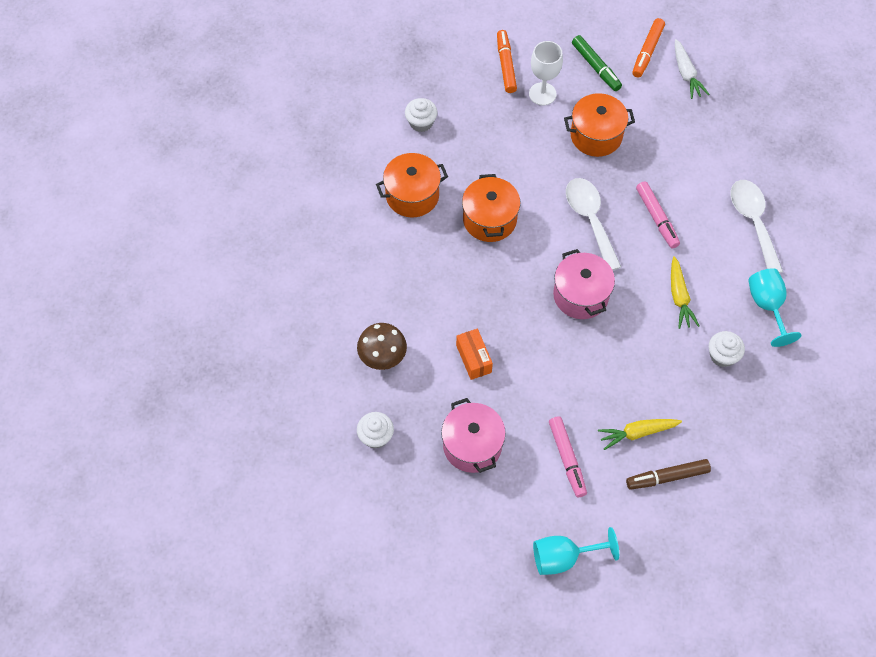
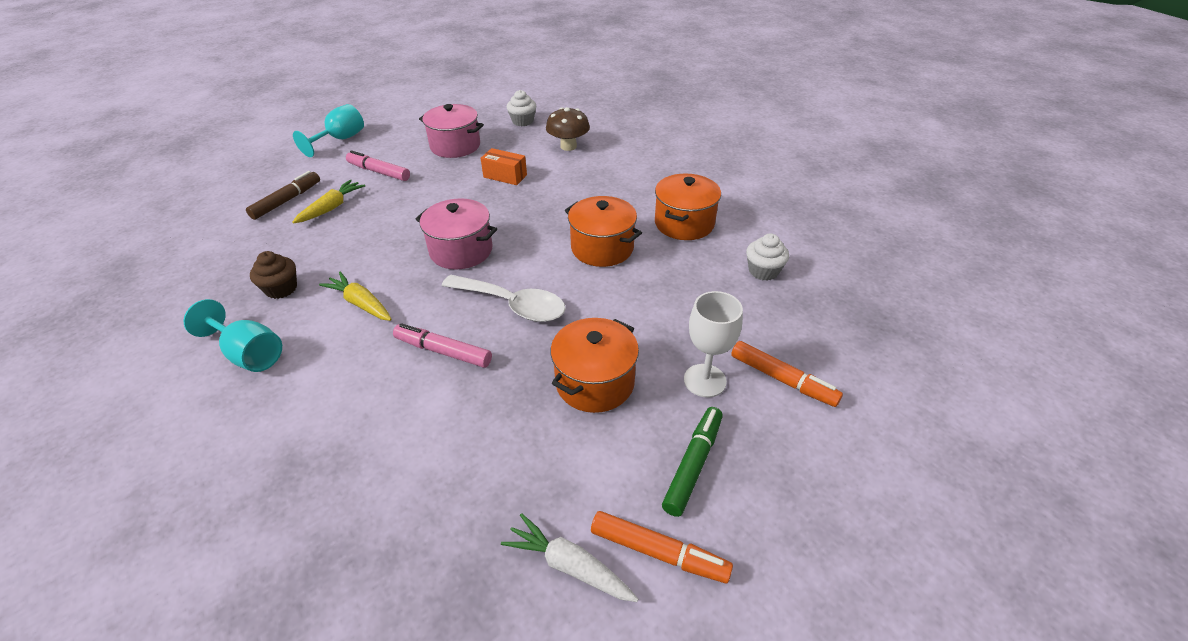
camera: 135 degrees right, 20 degrees down
green marker [572,35,622,91] -> green marker turned 105 degrees clockwise [662,407,723,517]
orange marker [632,18,665,78] -> orange marker turned 135 degrees clockwise [591,511,733,583]
white cupcake [709,331,745,367] -> brown cupcake [250,251,297,299]
white spoon [731,180,783,273] -> none

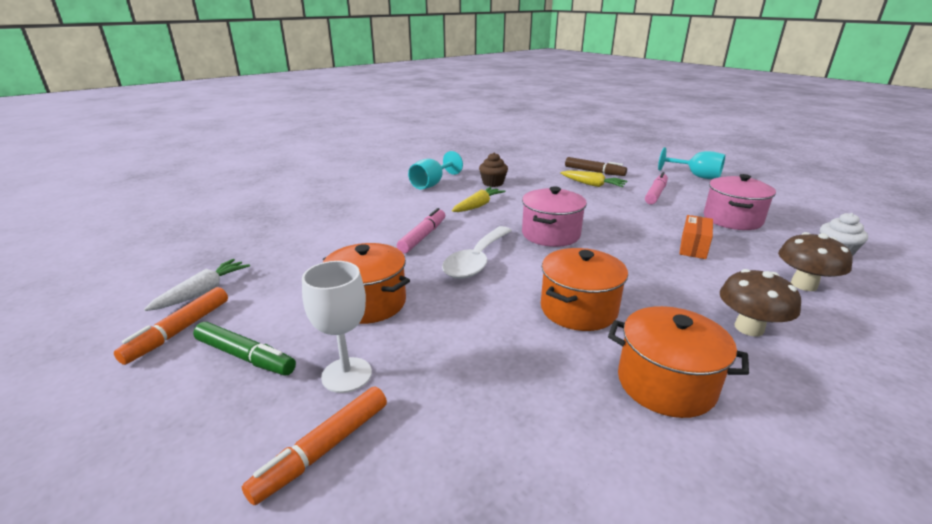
camera: 90 degrees right, 15 degrees down
white cupcake [746,233,789,281] -> none
none -> brown mushroom [720,269,801,337]

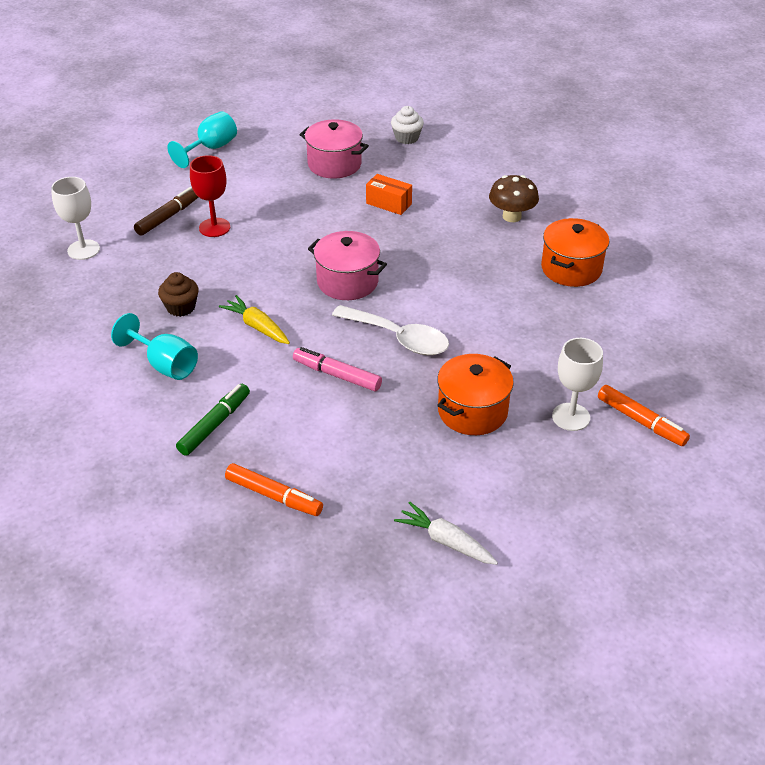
camera: 85 degrees left, 15 degrees up
orange marker [114,287,228,365] -> orange marker moved to [225,463,323,516]
green marker [193,322,296,376] -> green marker moved to [176,384,250,456]
orange pot [541,248,628,331] -> none
yellow carrot [560,170,628,187] -> red goblet [190,155,230,237]
pink marker [645,172,668,204] -> none
brown mushroom [778,232,853,291] -> none
none -> white goblet [51,177,100,260]

